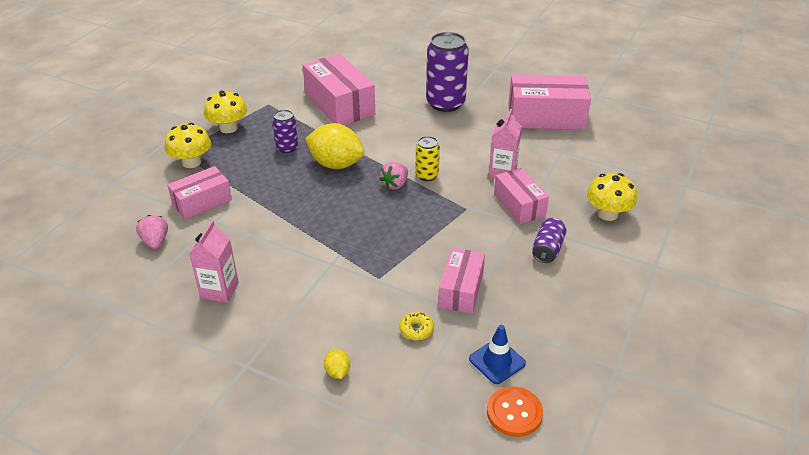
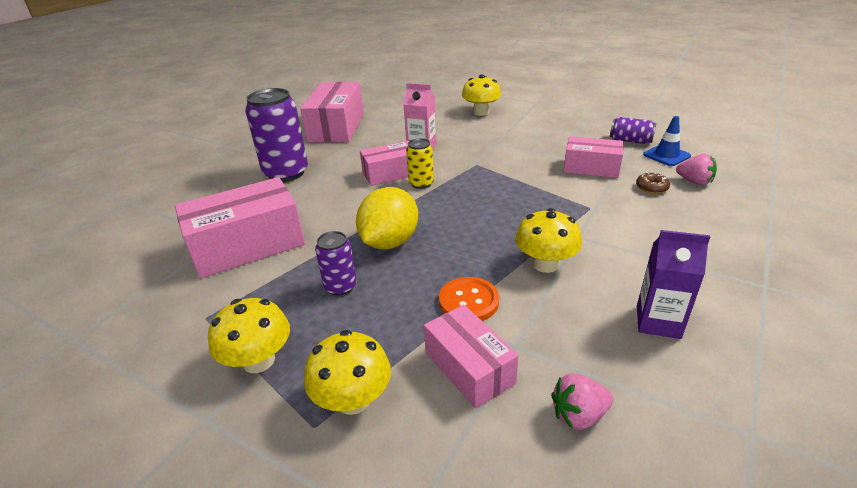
camera: 85 degrees left, 5 degrees down
pink carton [189,220,239,303] -> purple carton [637,230,710,339]
yellow lemon [324,349,350,379] -> none
pink strawberry [380,162,408,190] -> pink strawberry moved to [676,154,717,185]
yellow donut [400,312,434,340] -> brown donut [636,172,670,194]
orange button [487,386,543,437] -> orange button moved to [439,277,499,321]
pink box [494,168,549,224] -> pink box moved to [360,141,409,186]
purple can [532,218,567,263] -> purple can moved to [610,117,657,144]
none -> yellow mushroom [515,208,582,273]

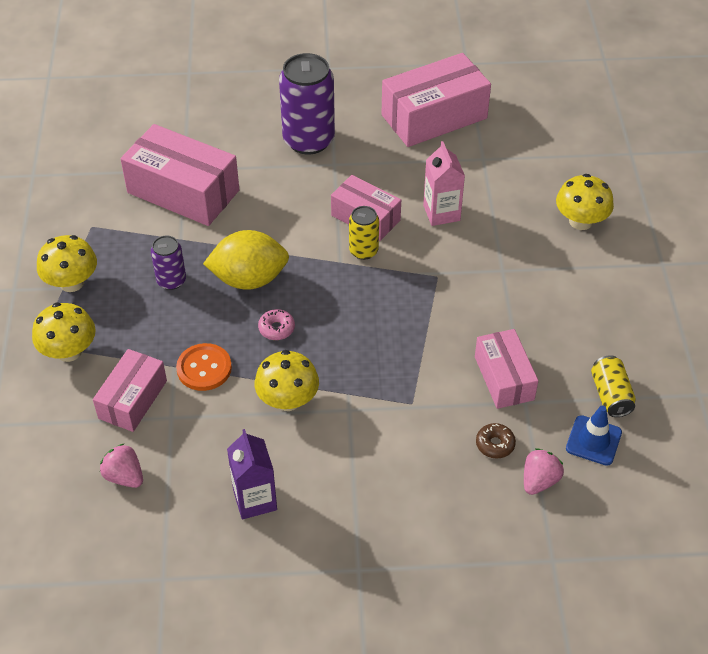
camera: 55 degrees right, 15 degrees up
purple can [610,117,657,144] -> yellow can [591,355,636,417]
pink strawberry [676,154,717,185] -> pink strawberry turned 150 degrees counterclockwise [524,448,564,495]
none -> pink donut [258,309,295,340]

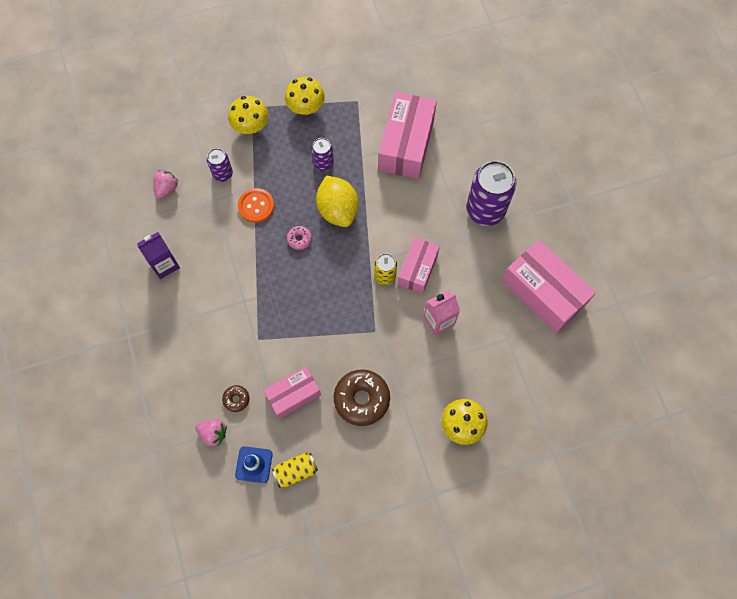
camera: 75 degrees right, 20 degrees up
pink box [93,349,167,432] -> purple can [207,148,233,182]
yellow mushroom [255,350,319,411] -> none
none -> brown donut [334,369,390,426]

